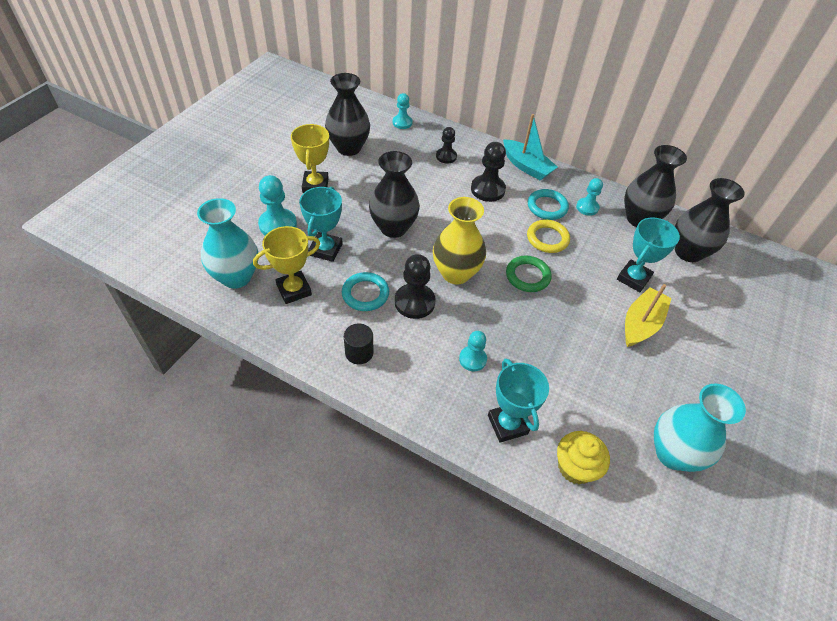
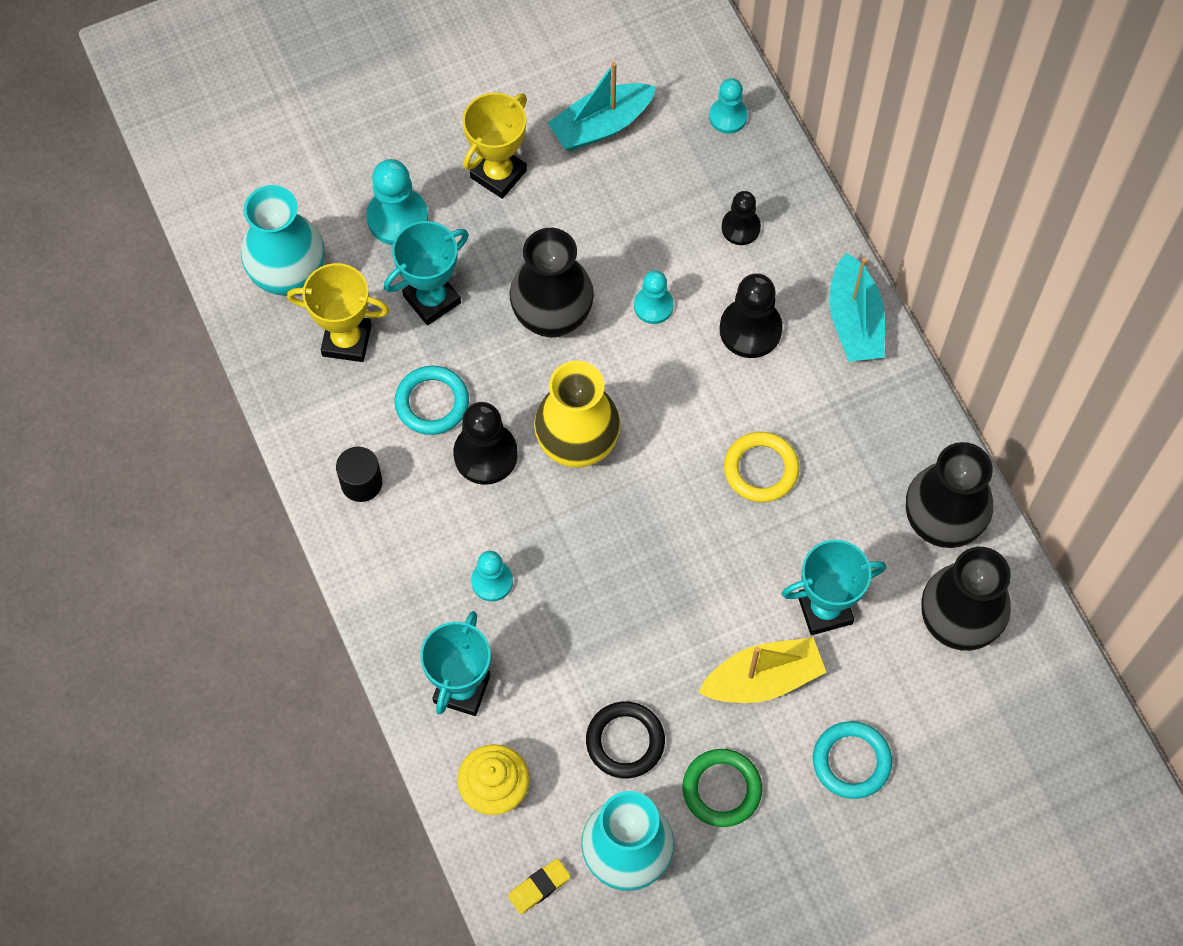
camera: 40 degrees right, 15 degrees up
black vase [325,73,370,156] -> turquoise boat [548,62,656,151]
green ring [506,256,552,292] -> green ring moved to [682,749,762,827]
turquoise ring [528,189,569,220] -> turquoise ring moved to [813,721,892,799]
turquoise pawn [576,178,603,216] -> turquoise pawn moved to [634,270,674,324]
none -> yellow eraser [508,859,571,914]
none -> black ring [586,701,665,778]

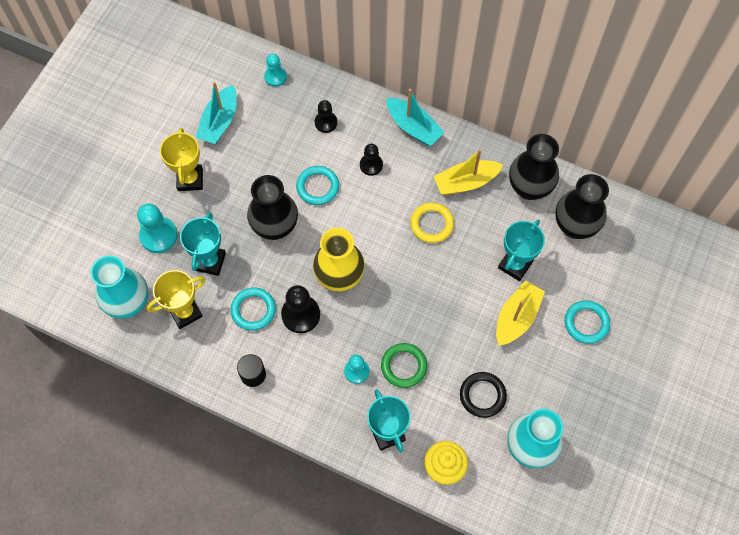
camera: 40 degrees left, 0 degrees up
yellow eraser [508,859,571,914] -> none
turquoise pawn [634,270,674,324] -> turquoise ring [296,166,339,205]
green ring [682,749,762,827] -> green ring moved to [381,343,427,388]
black pawn [719,273,783,358] -> black pawn [360,144,383,176], size x0.64
none -> yellow boat [434,149,503,195]

